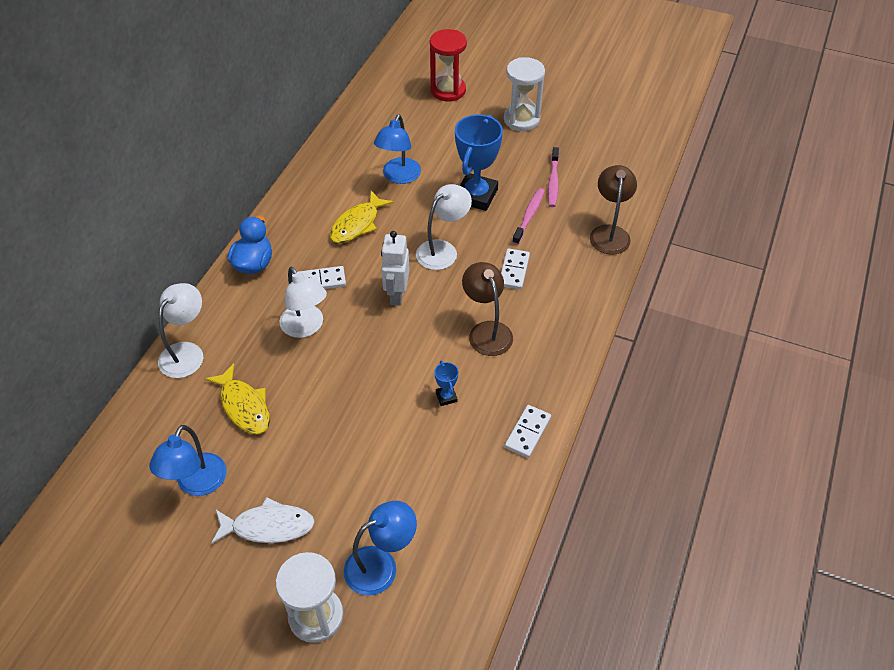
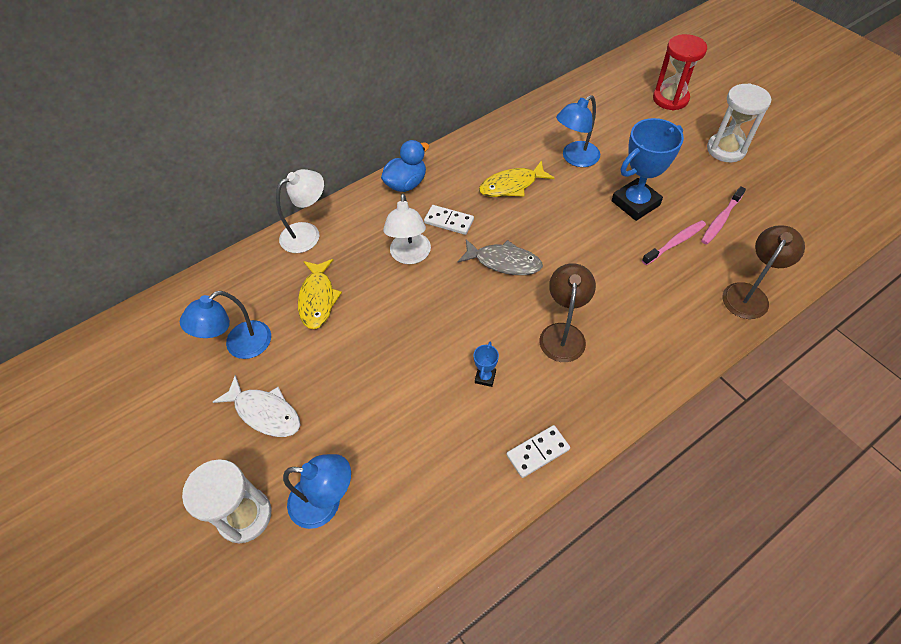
camera: 35 degrees right, 5 degrees up
white robot [381,231,410,306] -> grey fish [457,239,543,275]
white lamp [416,184,472,270] -> none
white domino [501,249,530,290] -> none

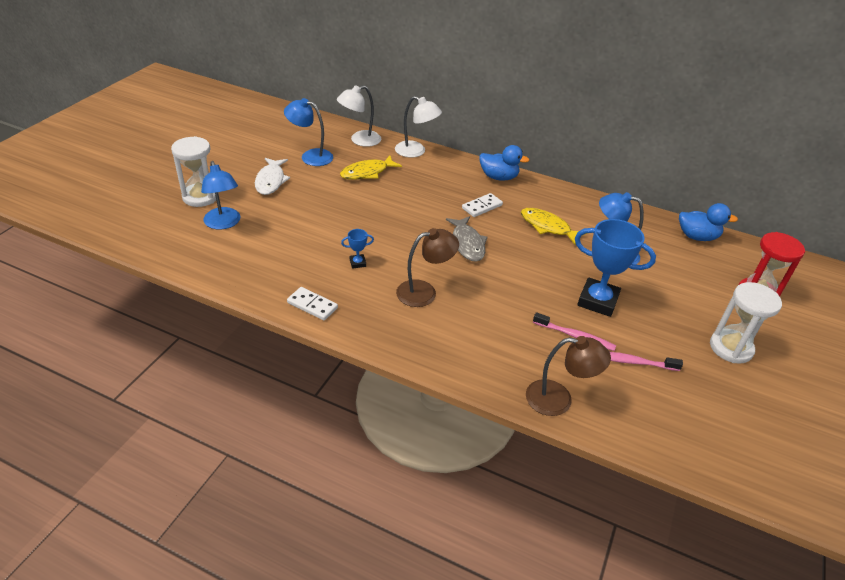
camera: 55 degrees right, 15 degrees down
white lamp [383,194,431,264] -> white lamp moved to [337,85,381,147]
white domino [424,205,474,235] -> white domino turned 60 degrees clockwise [462,193,503,217]
none -> blue duck [679,203,738,241]

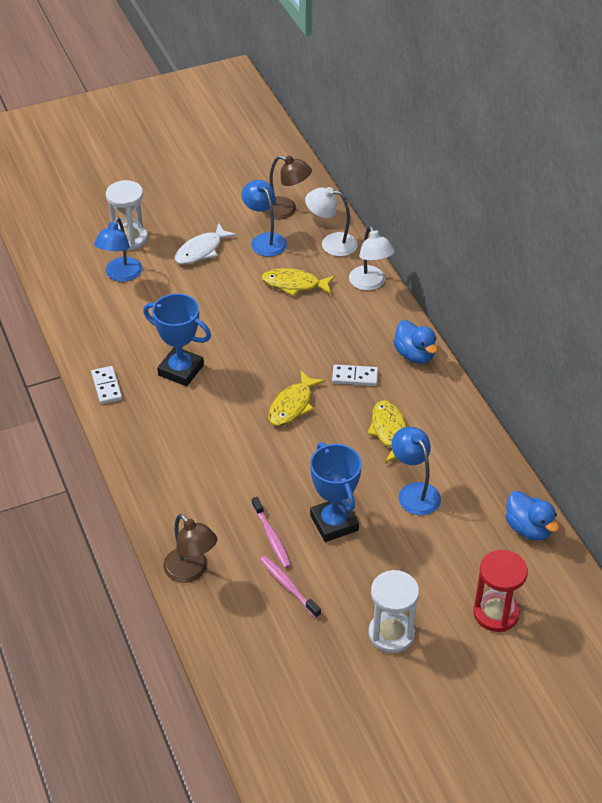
camera: 45 degrees right, 5 degrees up
blue trophy [341,229,374,269] -> blue trophy [143,293,211,386], size x2.29
brown lamp [396,228,459,307] -> brown lamp moved to [262,155,312,219]
grey fish [446,216,488,262] -> yellow fish [268,370,325,426]

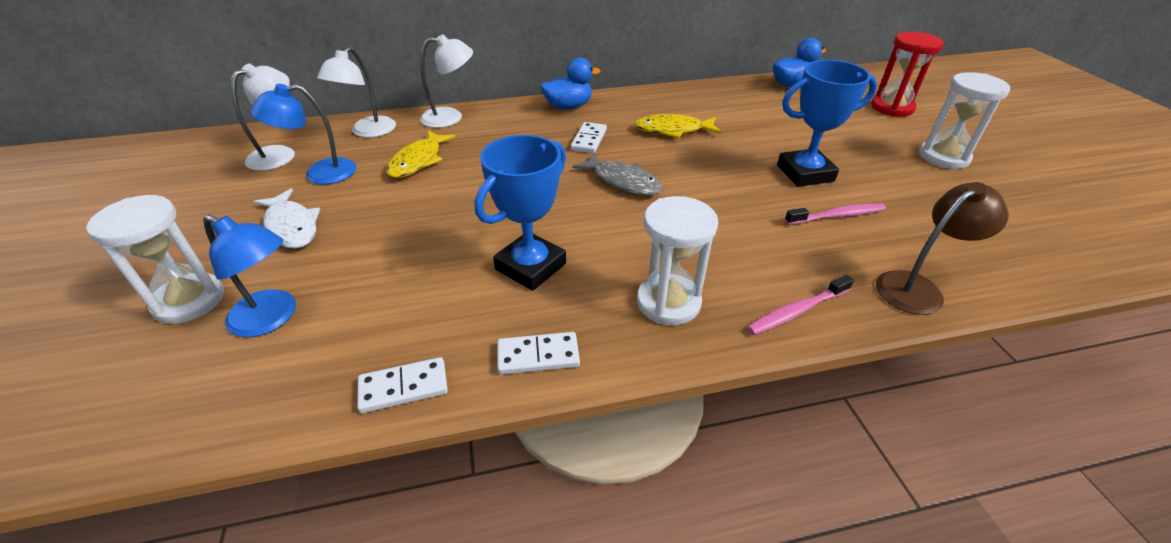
camera: 80 degrees left, 5 degrees down
pink toothbrush [260,556,321,618] -> pink toothbrush moved to [747,275,854,335]
brown lamp [262,155,312,219] -> white lamp [231,63,295,171]
yellow fish [268,370,325,426] -> grey fish [572,153,663,196]
blue lamp [391,427,441,515] -> none
none -> white domino [357,357,448,413]
none -> white hourglass [637,196,718,325]

